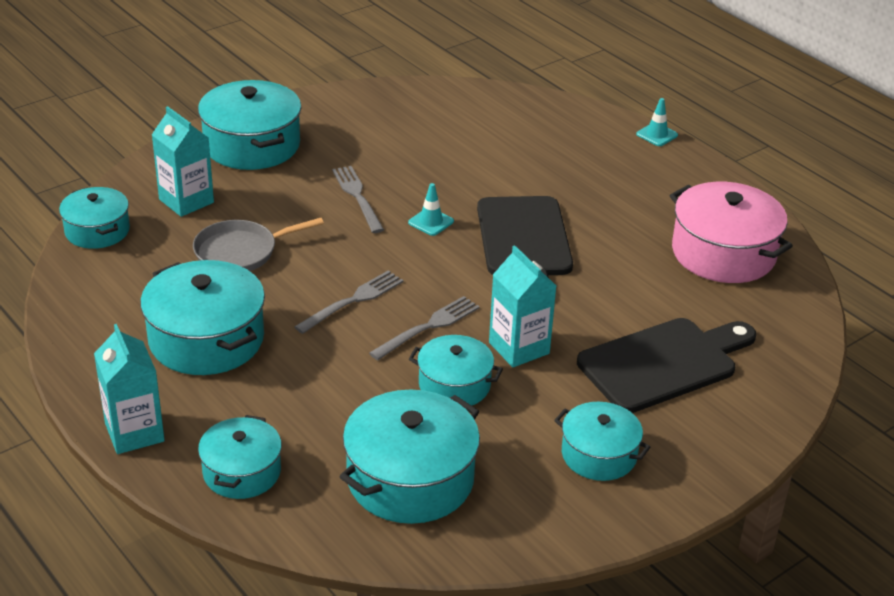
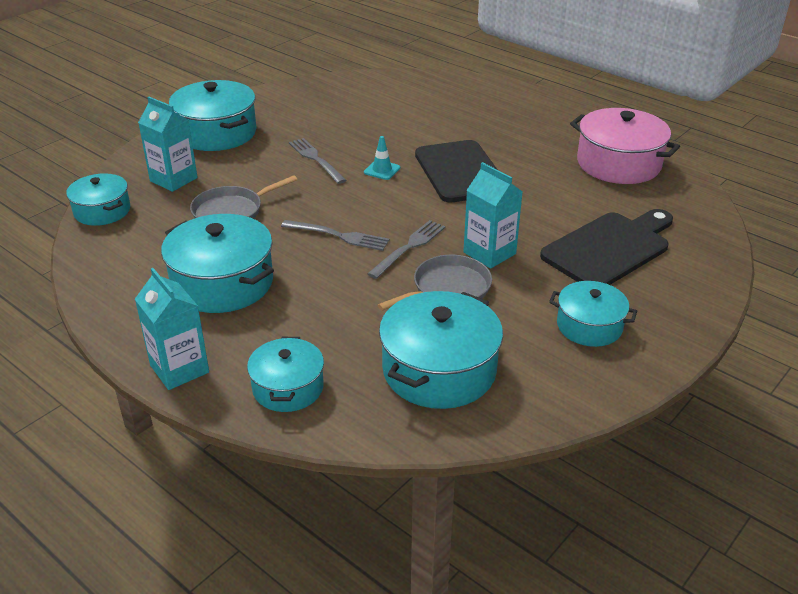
camera: 10 degrees left, 0 degrees up
grey fork [294,270,404,334] -> grey fork turned 75 degrees clockwise [281,220,389,251]
turquoise pot [409,335,503,406] -> grey pan [378,255,492,311]
turquoise traffic cone [636,98,678,146] -> none

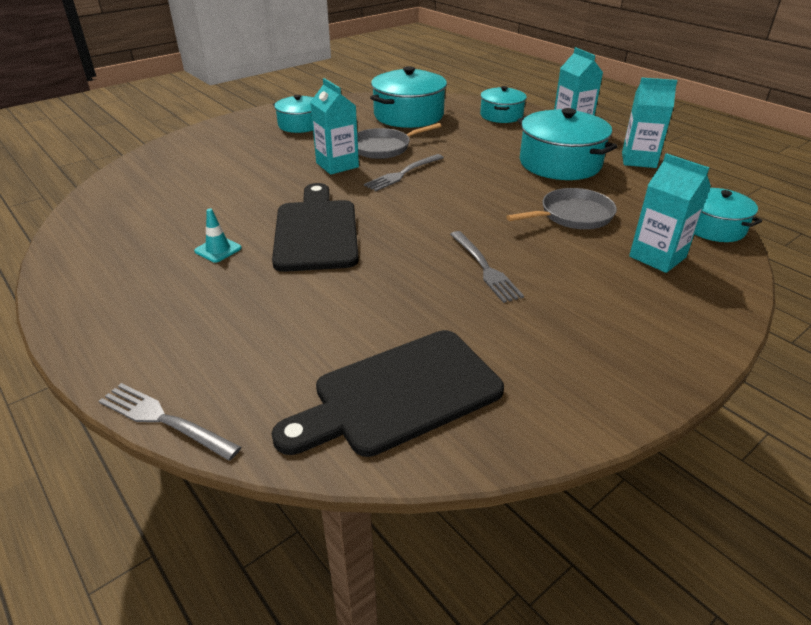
camera: 170 degrees left, 0 degrees up
turquoise pot [169,80,257,151] -> none
grey fork [281,220,389,251] -> grey fork moved to [99,383,241,460]
turquoise traffic cone [364,136,400,180] -> turquoise traffic cone moved to [194,208,242,263]
black cutting board [540,209,673,285] -> black cutting board moved to [272,330,504,457]
pink pot [570,108,680,184] -> none
none -> turquoise carton [622,78,678,168]

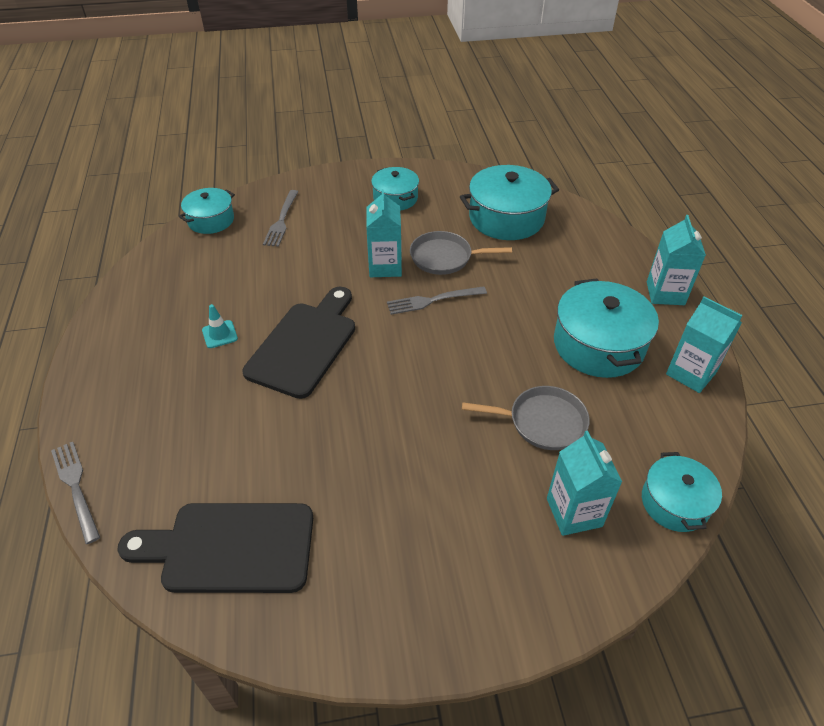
camera: 30 degrees right, 10 degrees up
grey fork [450,231,524,303] -> grey fork moved to [263,190,298,247]
turquoise pot [480,86,527,123] -> turquoise pot moved to [179,188,235,234]

